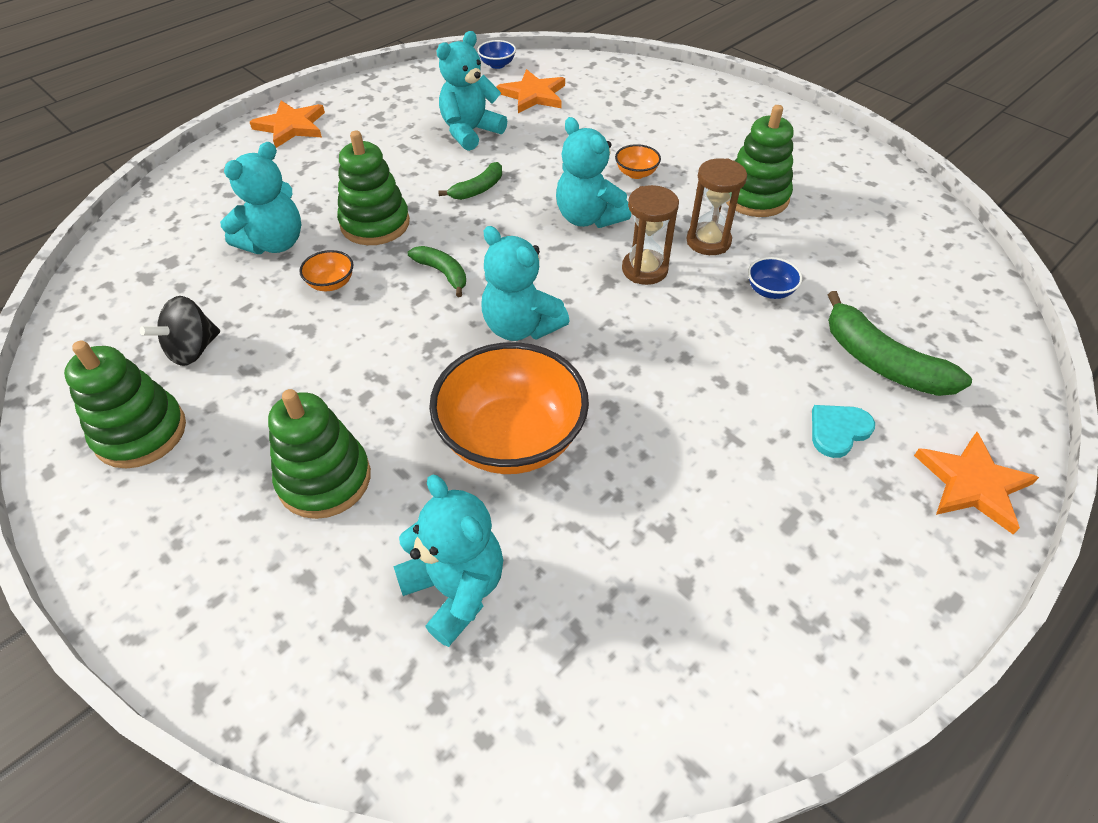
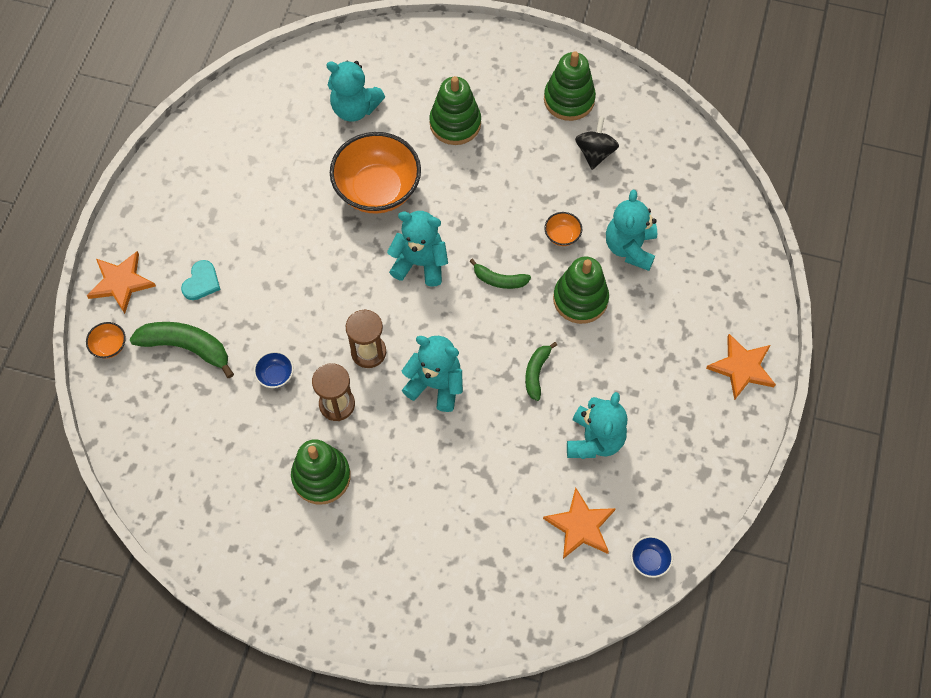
camera: 150 degrees right, 15 degrees up
orange bowl [615,144,661,179] -> orange bowl moved to [86,322,126,359]

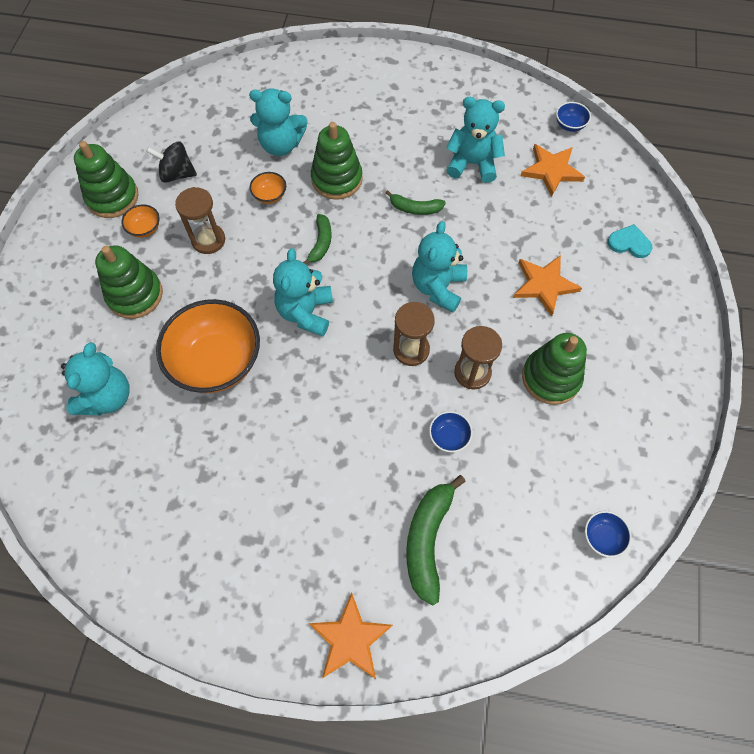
camera: 95 degrees left, 0 degrees up
orange bowl [86,322,126,359] -> orange bowl moved to [121,204,160,238]
turquoise heart [181,260,220,300] -> turquoise heart moved to [607,224,653,258]
orange star [706,334,776,400] -> orange star moved to [513,255,582,316]
none -> brown hourglass [175,187,225,254]
none -> blue bowl [585,511,632,558]

